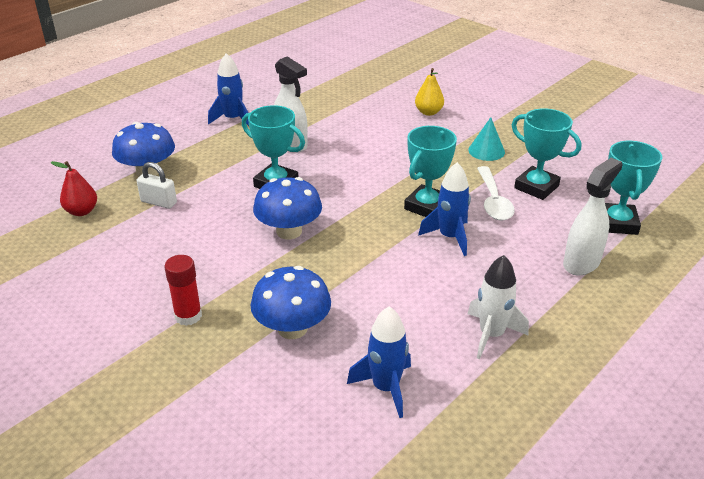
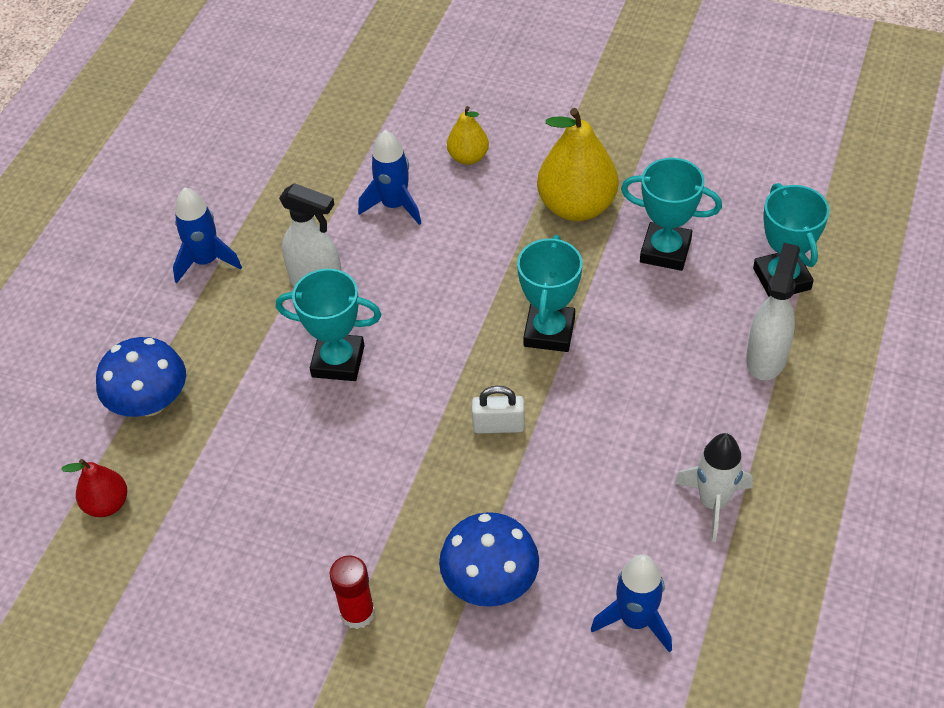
camera: 20 degrees left, 15 degrees up
white padlock [137,162,177,209] -> white padlock moved to [472,386,525,434]
blue mushroom [253,177,322,239] -> none
blue rocket [418,162,471,256] -> blue rocket moved to [358,130,421,225]
turquoise cone [468,117,505,161] -> yellow pear [537,108,618,221]
white spoon [477,166,515,221] -> none

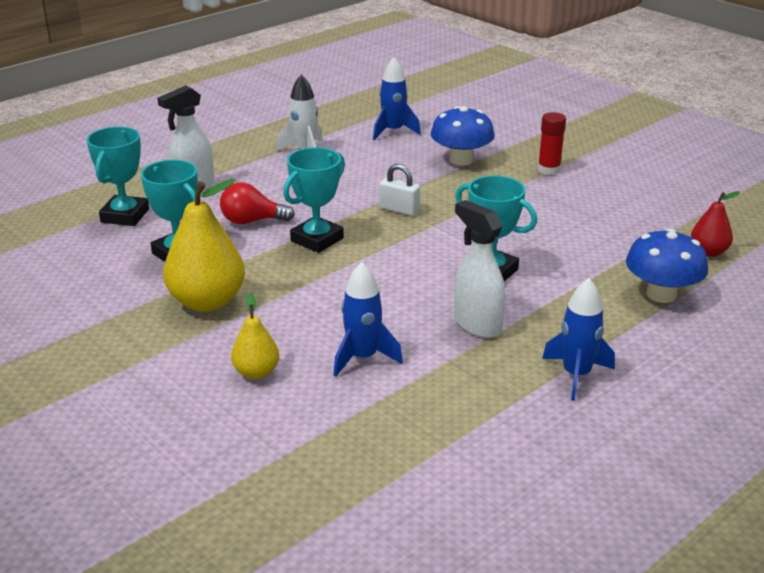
camera: 155 degrees left, 20 degrees down
none -> red light bulb [220,182,295,224]

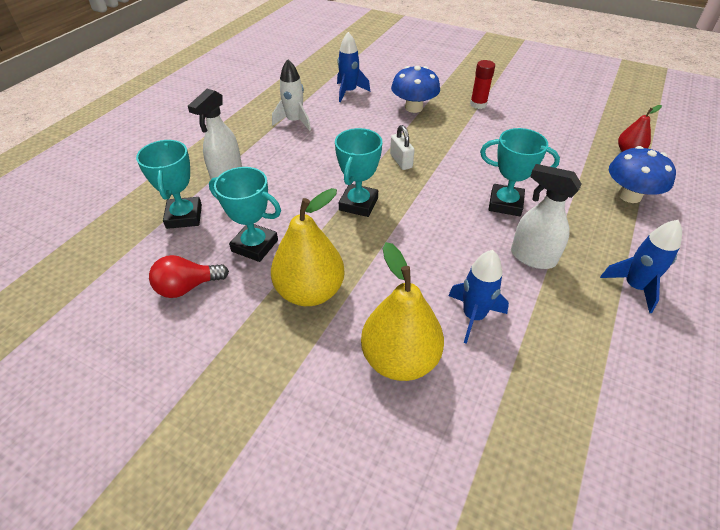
camera: 20 degrees left, 15 degrees up
red light bulb [220,182,295,224] -> red light bulb moved to [149,255,229,298]
yellow pear [231,293,279,379] -> yellow pear [361,242,444,381], size x1.84
white padlock [380,164,420,216] -> white padlock turned 60 degrees clockwise [390,125,414,170]

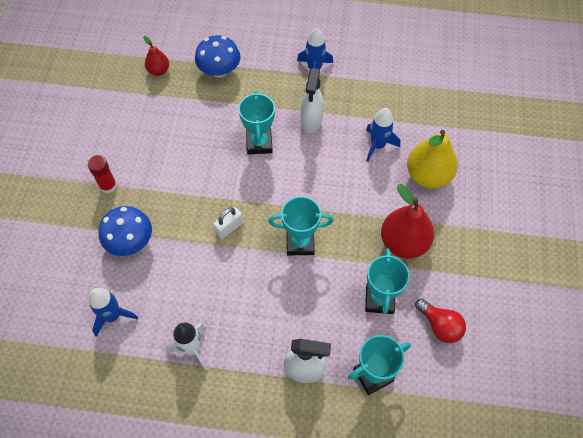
camera: 110 degrees left, 15 degrees up
yellow pear [271,188,345,306] -> red pear [381,184,434,259]

